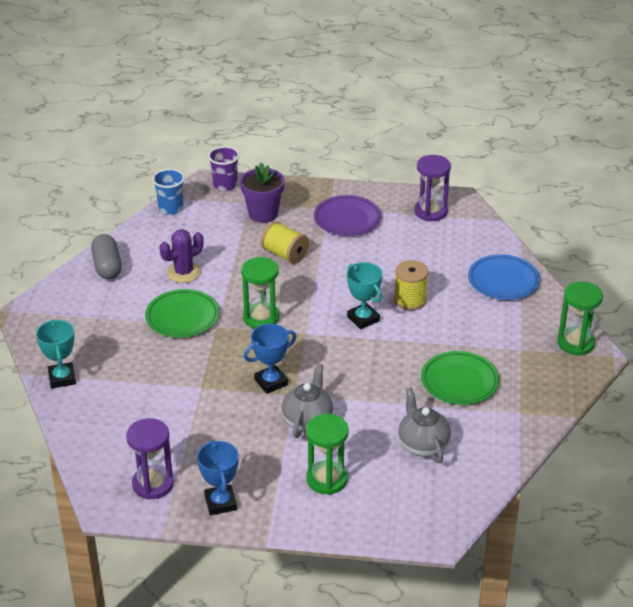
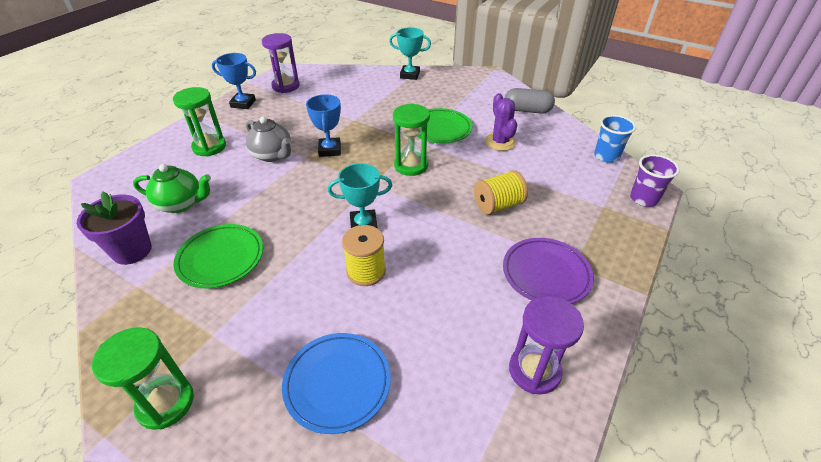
camera: 115 degrees right, 5 degrees up
purple flower pot [240,163,285,223] -> purple flower pot moved to [77,191,152,265]
grey teapot [398,387,451,463] -> green teapot [133,164,211,213]

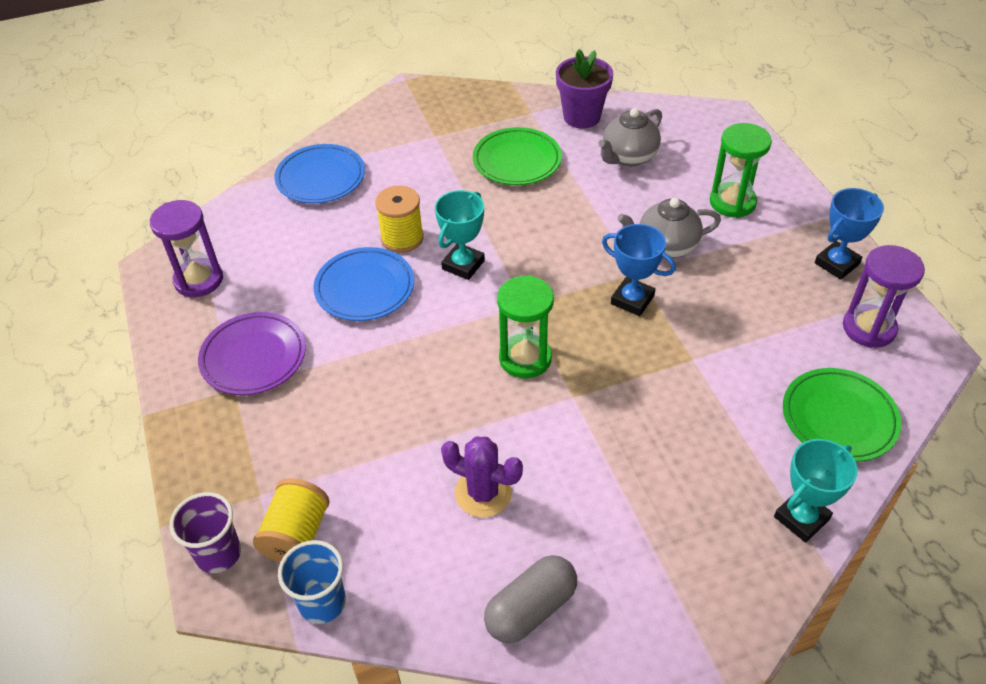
camera: 130 degrees right, 5 degrees up
green hourglass [92,327,194,430] -> none
green teapot [133,164,211,213] -> grey teapot [598,108,662,166]
green plate [417,108,472,143] -> green plate moved to [783,368,901,462]
yellow spool [474,170,528,215] -> yellow spool moved to [253,478,330,563]
none -> blue plate [313,247,414,321]

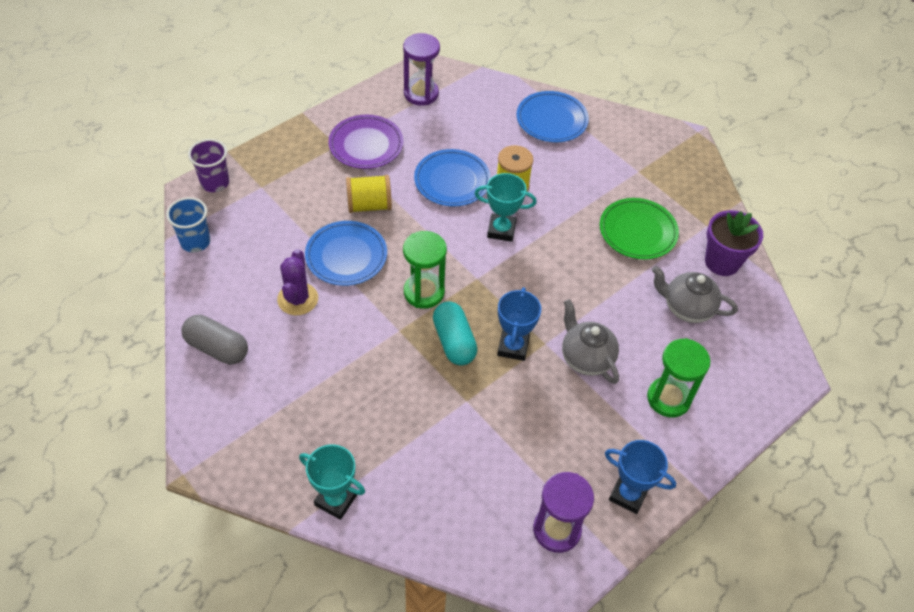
camera: 65 degrees right, 5 degrees up
yellow spool [253,478,330,563] -> yellow spool moved to [346,175,392,213]
green plate [783,368,901,462] -> none
none -> blue plate [305,221,387,286]
none -> turquoise capsule [433,301,478,366]

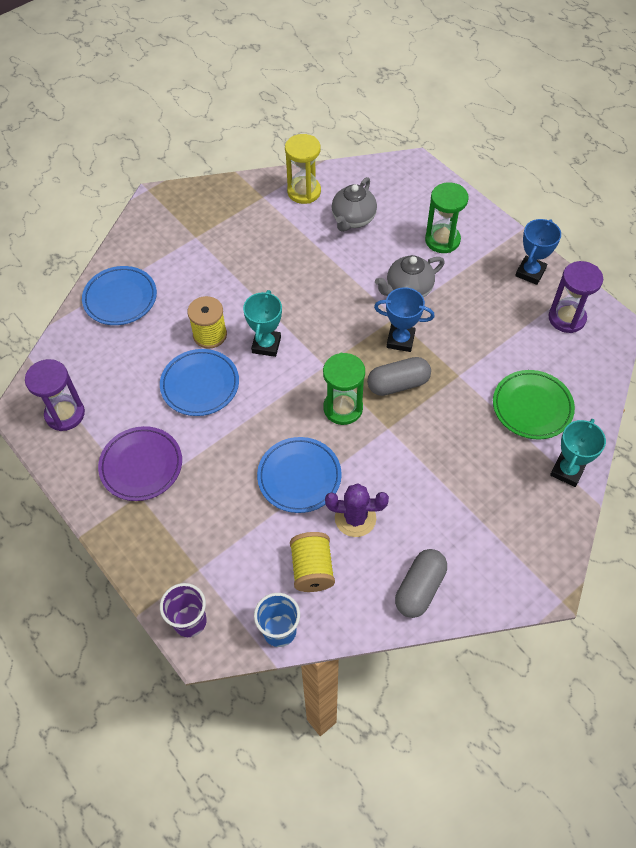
camera: 85 degrees left, 5 degrees up
yellow spool [346,175,392,213] -> yellow spool moved to [290,532,335,592]
turquoise capsule [433,301,478,366] -> grey capsule [367,357,431,396]
green plate [600,198,679,260] -> green plate moved to [493,370,575,439]
purple flower pot [705,210,763,276] -> yellow hourglass [285,134,321,204]

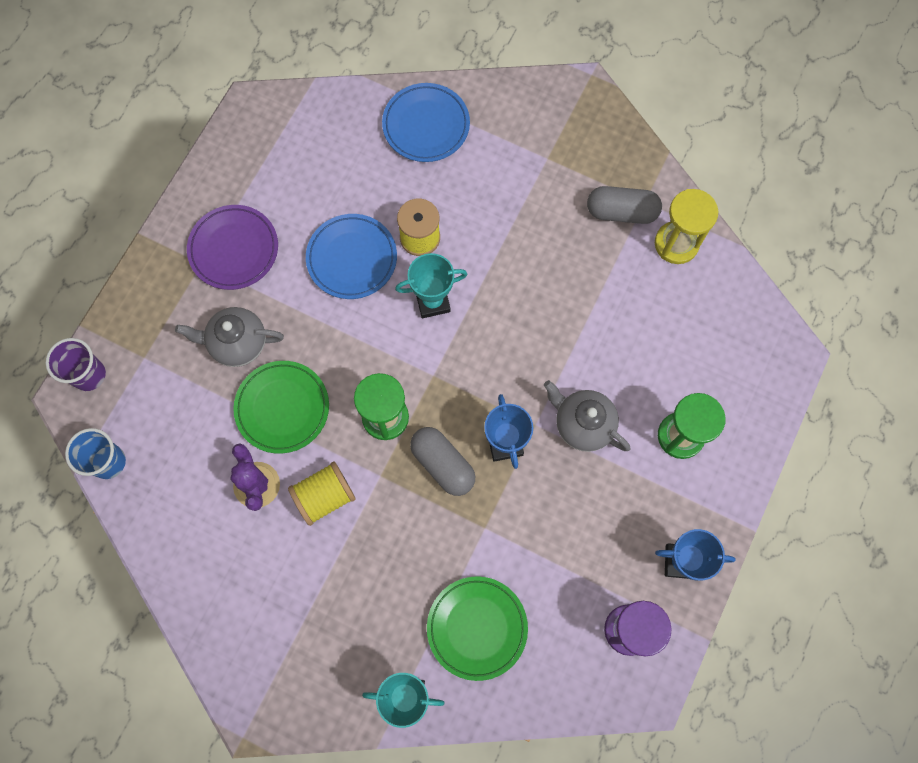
camera: 65 degrees right, 15 degrees up
purple hourglass [25,359,85,431] -> none
blue plate [257,437,342,513] -> green plate [233,361,329,454]
yellow spool [290,532,335,592] -> yellow spool moved to [288,462,356,526]
grey teapot [332,177,377,232] -> grey teapot moved to [175,307,284,367]
grey capsule [395,549,447,618] -> grey capsule moved to [587,186,662,224]

